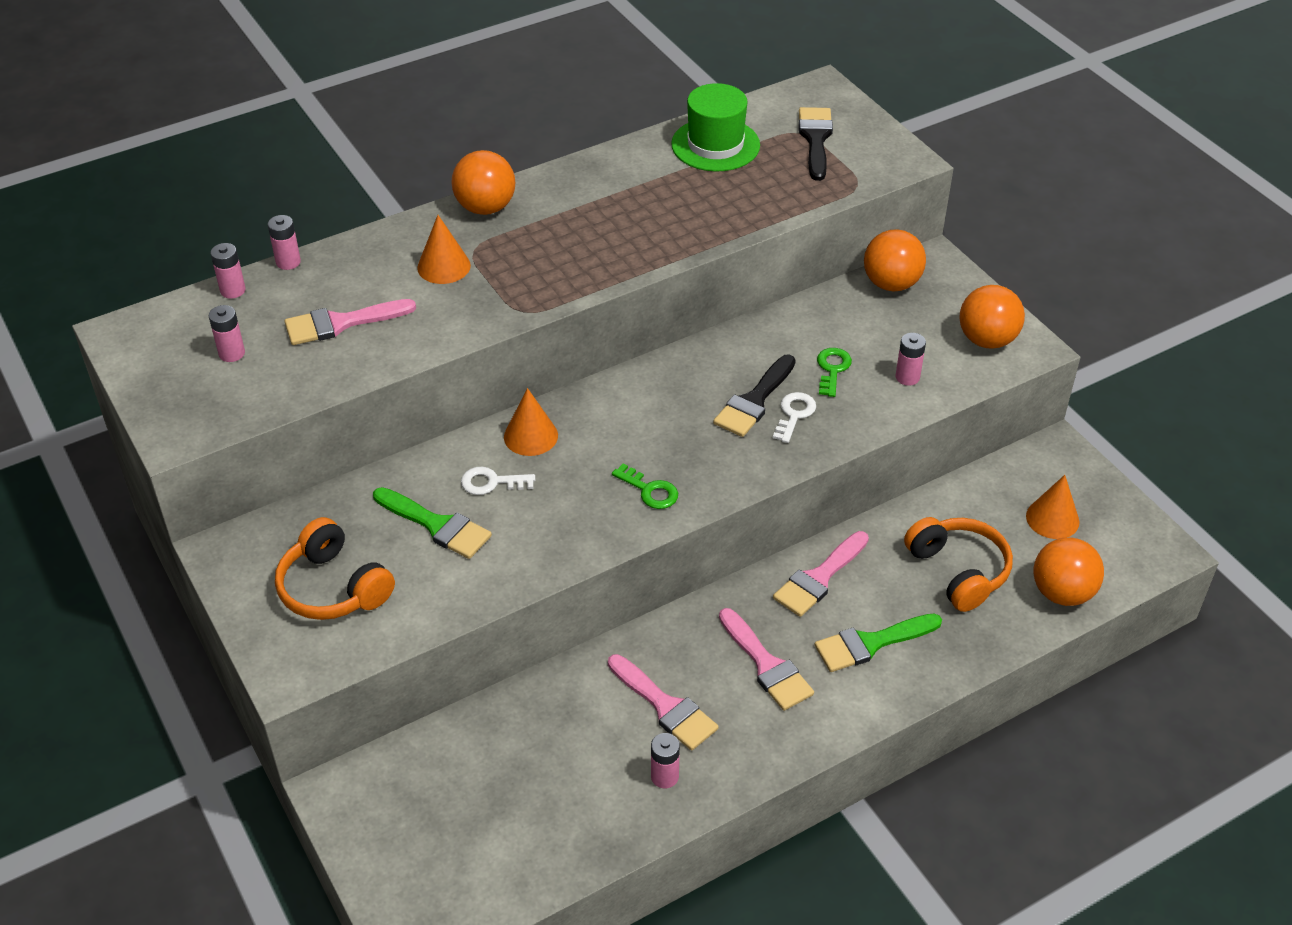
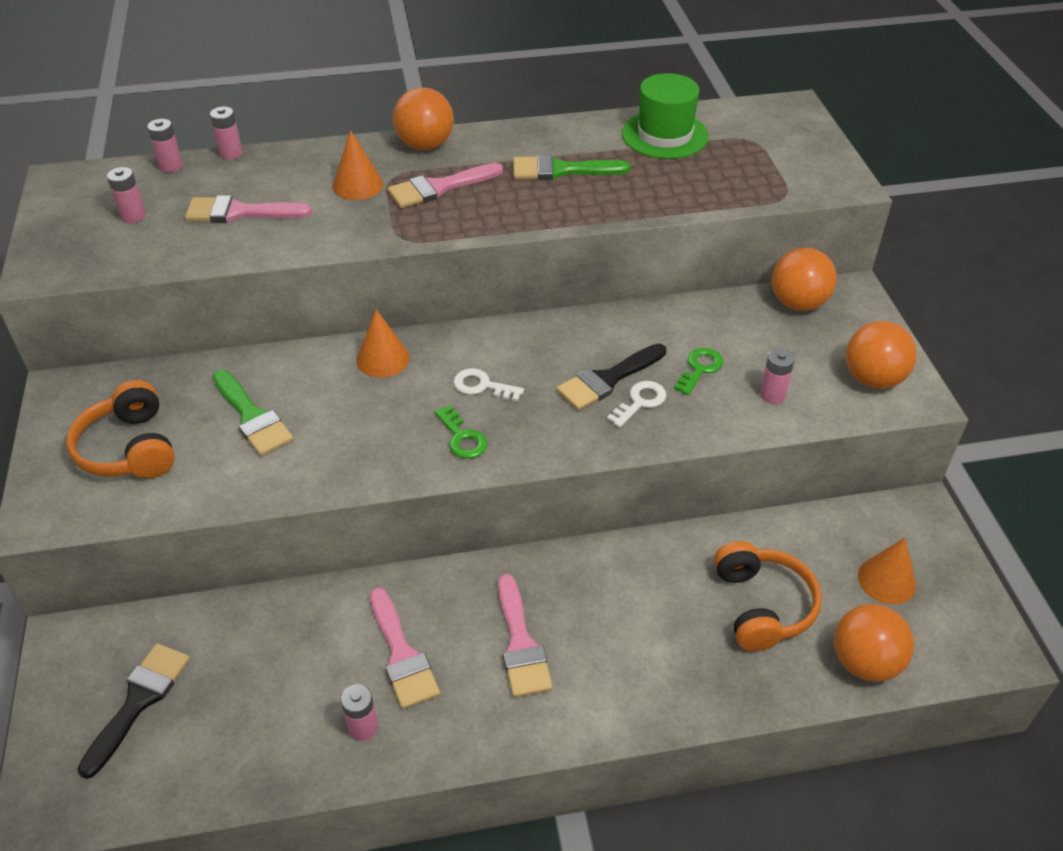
camera: 20 degrees right, 0 degrees up
white key [461,467,535,495] -> white key moved to [453,368,524,402]
pink brush [773,531,869,617] -> pink brush moved to [388,163,503,208]
black brush [799,107,833,181] -> black brush moved to [78,643,190,779]
green brush [815,613,942,672] -> green brush moved to [513,155,631,180]

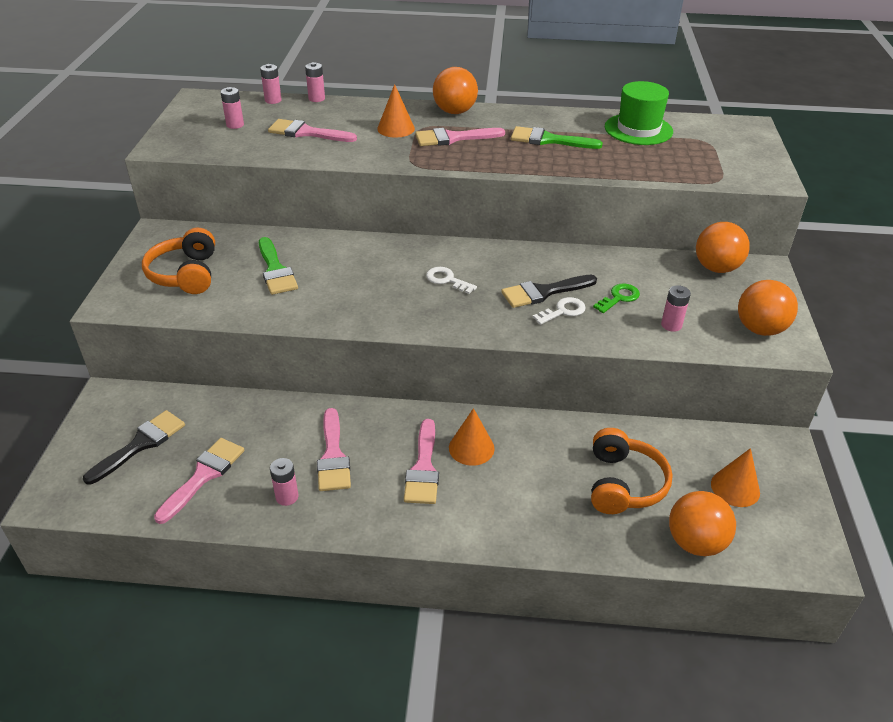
camera: 15 degrees right, 5 degrees down
orange cone [356,309,409,378] -> orange cone moved to [449,408,495,466]
green key [435,405,488,459] -> none
none -> pink brush [154,438,244,524]

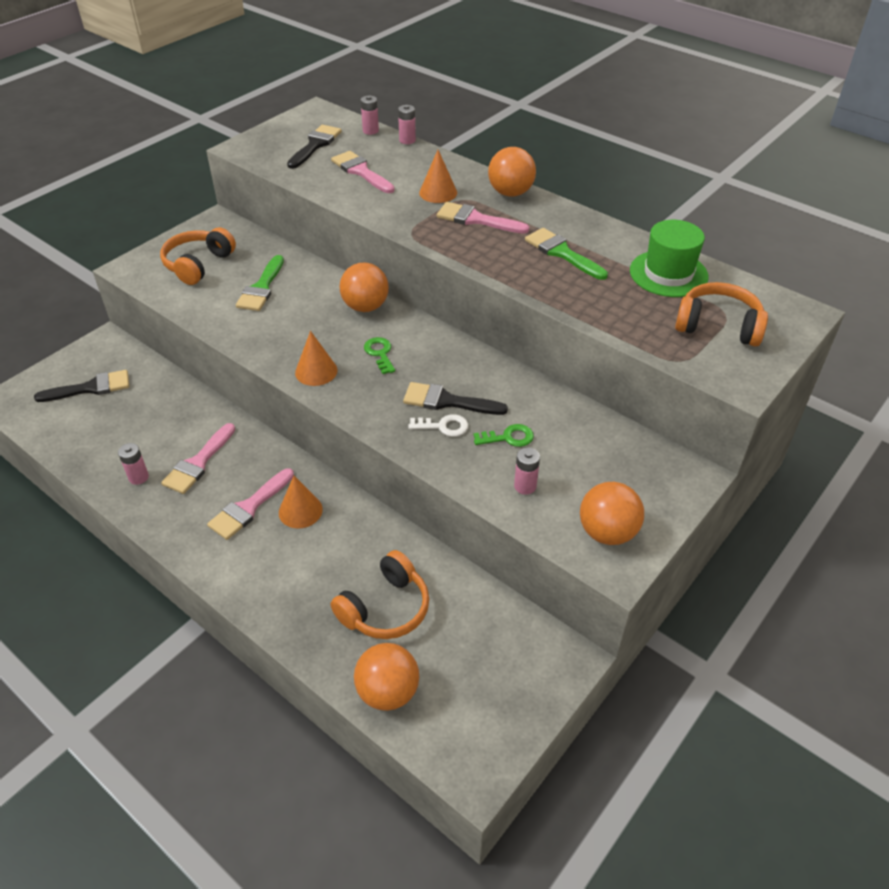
camera: 35 degrees right, 5 degrees up
pink brush [154,438,244,524] -> none
pink battery [221,87,244,129] -> black brush [287,125,342,169]
white key [426,267,477,294] -> green key [364,337,395,374]
orange ball [696,222,750,273] -> orange ball moved to [339,263,389,312]
orange cone [711,448,760,507] -> orange cone moved to [295,331,338,386]
none -> orange headphones [675,282,768,347]

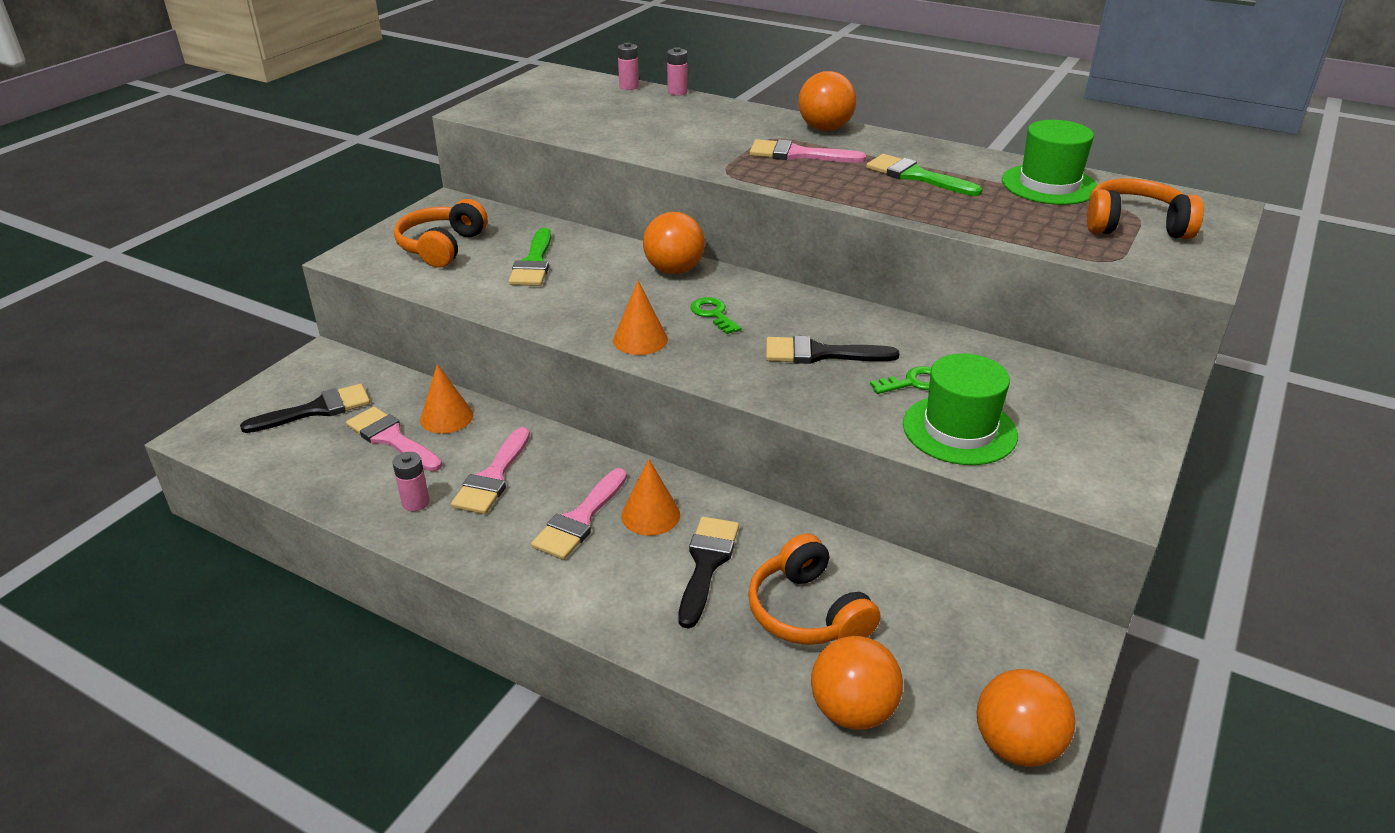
camera: 10 degrees left, 10 degrees down
black brush [287,125,342,169] -> black brush moved to [678,517,739,629]
pink brush [331,151,395,193] -> pink brush moved to [346,407,442,472]
orange headphones [331,550,429,639] -> orange headphones turned 120 degrees clockwise [748,534,880,645]
white key [408,414,468,437] -> none
orange cone [419,150,457,203] -> orange cone moved to [420,364,473,434]
pink battery [514,447,540,495] -> green hat [903,353,1018,465]
orange ball [580,482,644,545] -> orange ball moved to [977,669,1075,767]

